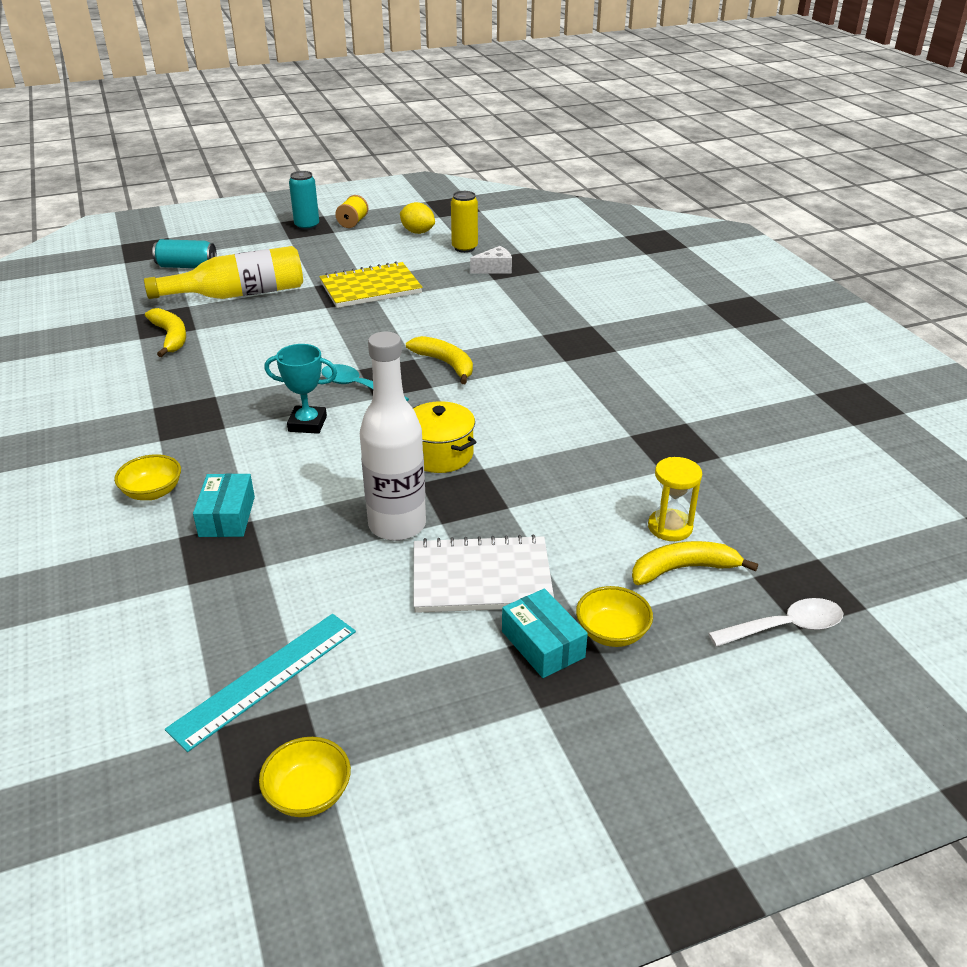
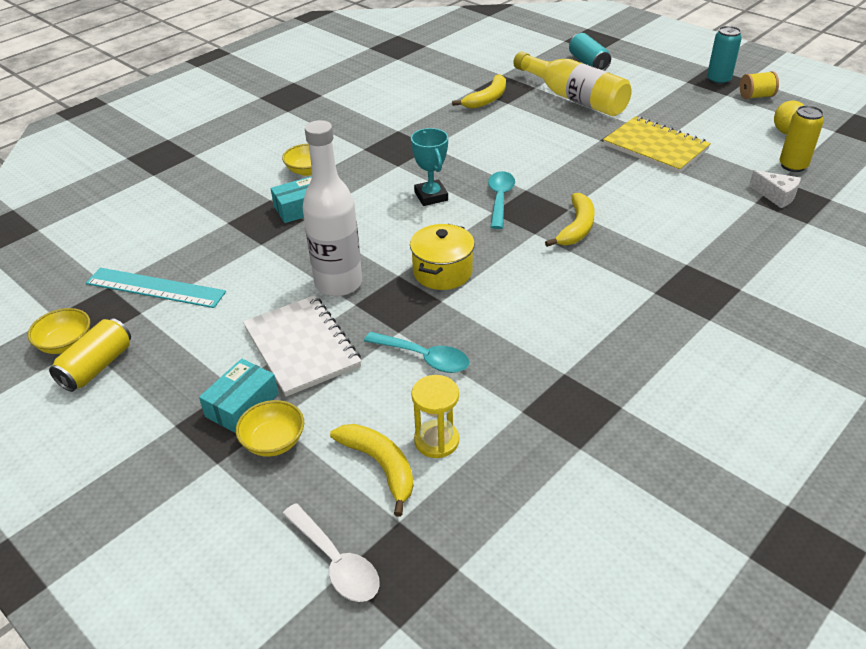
camera: 65 degrees right, 5 degrees up
none -> yellow can [49,318,131,392]
none -> turquoise spoon [364,332,470,373]

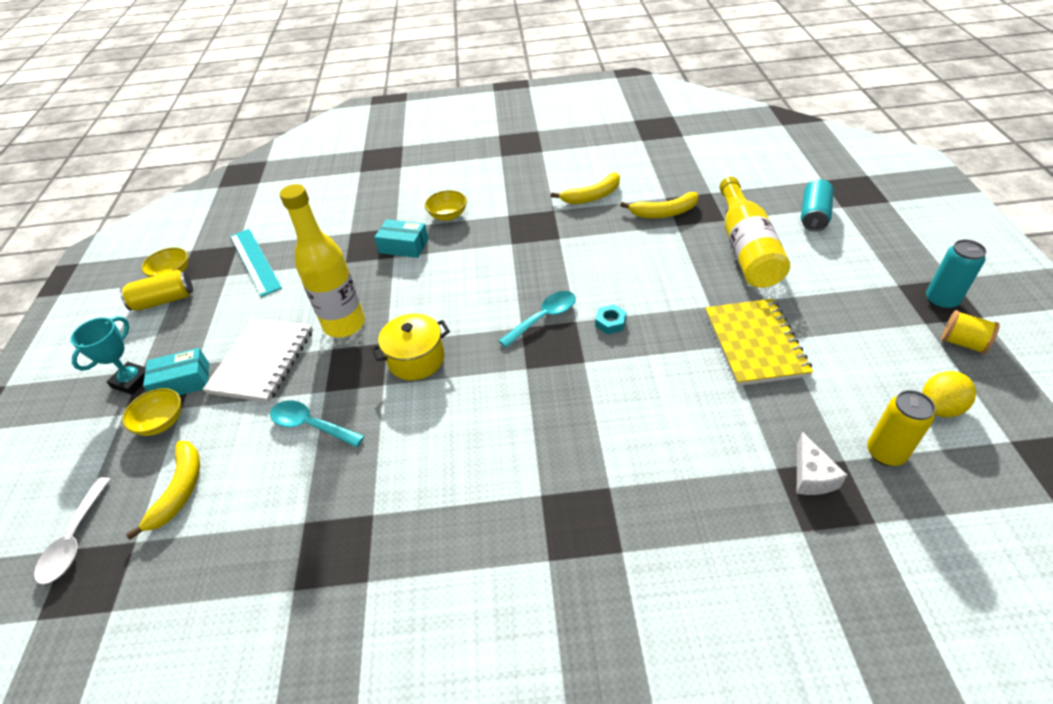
camera: 45 degrees right, 5 degrees up
white bottle [303,120,362,296] -> yellow bottle [280,184,365,337]
turquoise spoon [364,332,470,373] -> turquoise spoon turned 135 degrees clockwise [270,400,364,447]
turquoise trophy [411,128,448,206] -> turquoise trophy moved to [70,316,146,395]
yellow hourglass [411,375,459,458] -> none
yellow banana [545,193,595,247] -> yellow banana moved to [551,172,620,204]
none -> turquoise nut [595,305,627,334]

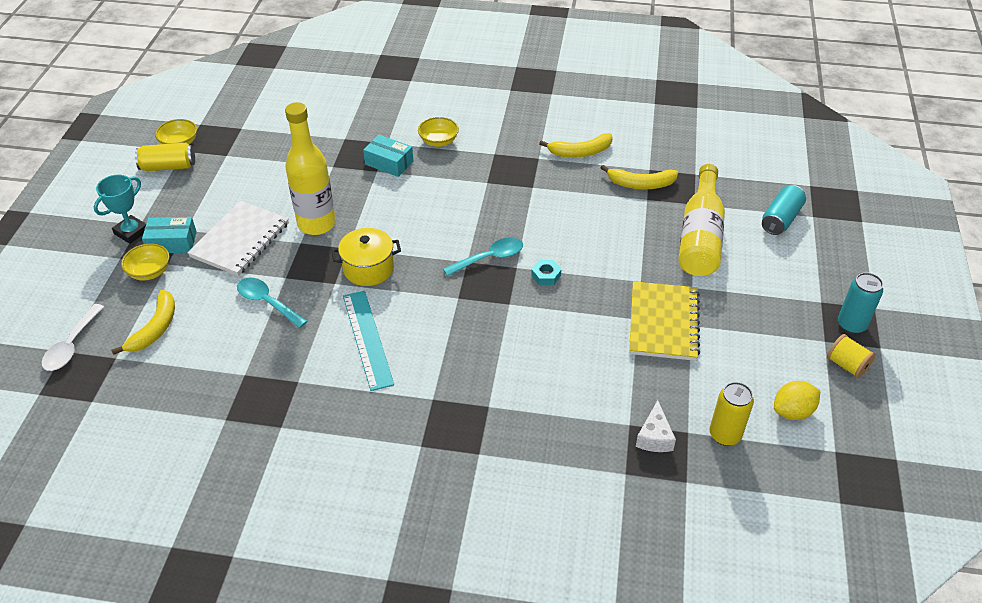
camera: 10 degrees right, 0 degrees up
turquoise ruler [230,229,282,297] -> turquoise ruler moved to [343,291,394,391]

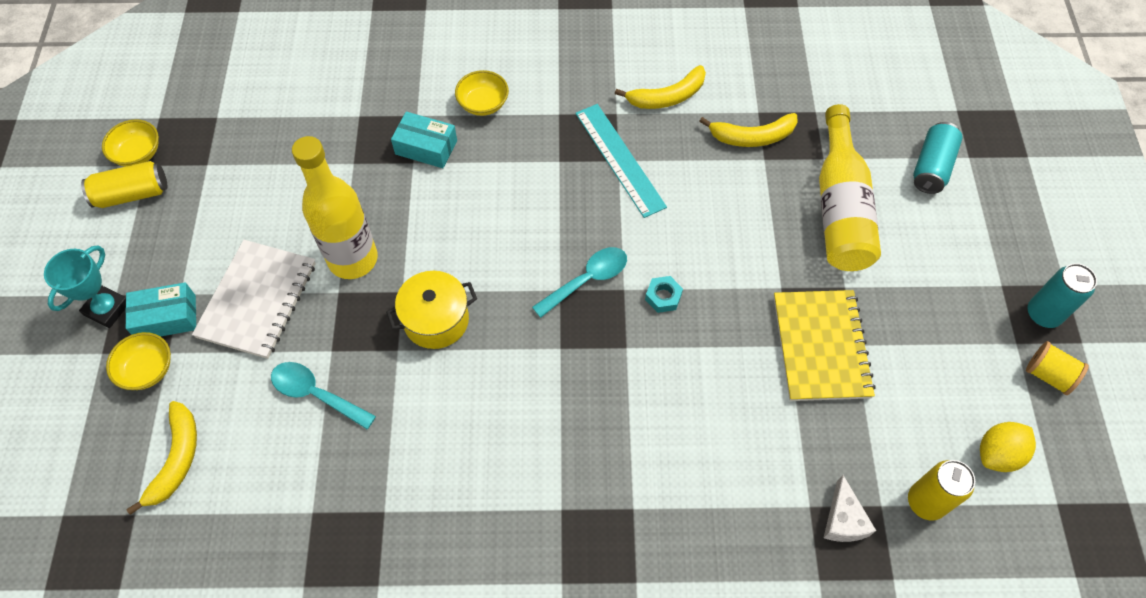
camera: 10 degrees left, 15 degrees up
white spoon [42,304,104,371] -> none
turquoise ruler [343,291,394,391] -> turquoise ruler moved to [576,104,667,218]

